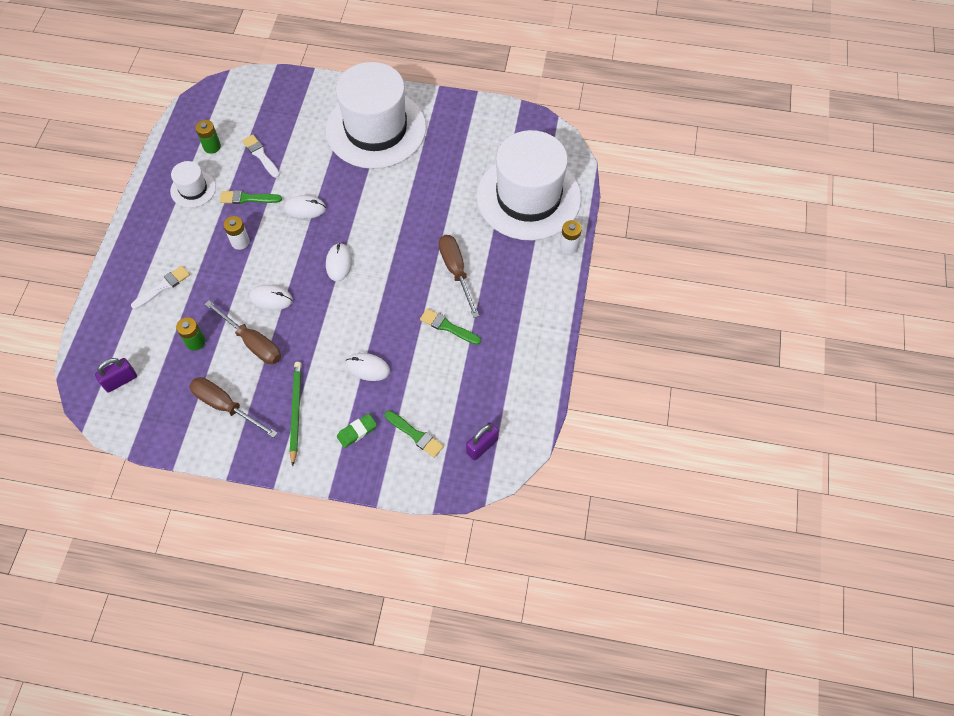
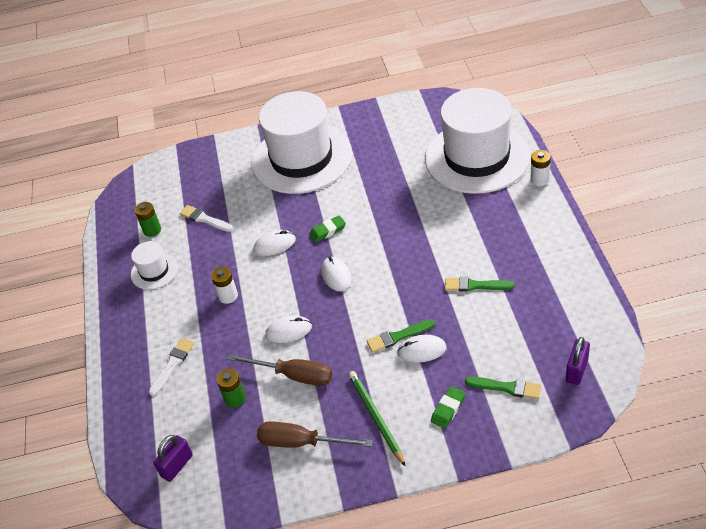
camera: 15 degrees left, 15 degrees down
green brush [220,190,282,204] -> green brush moved to [367,319,435,353]
brown screwdriver [439,235,479,318] -> none
none -> green eraser [309,215,346,242]

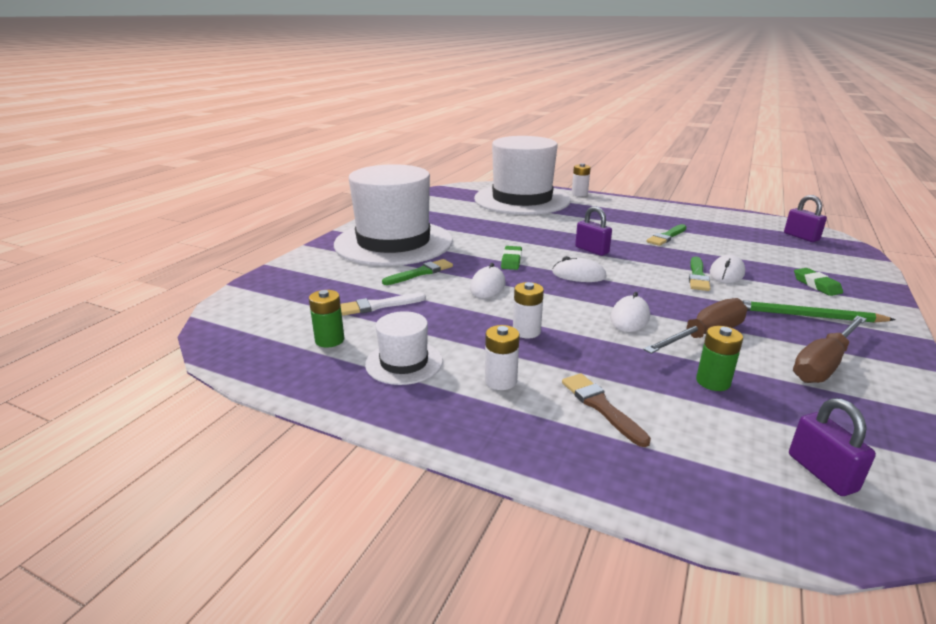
camera: 60 degrees left, 20 degrees down
white brush [149,338,195,396] -> brown brush [562,373,651,447]
green brush [465,376,541,399] -> green brush moved to [382,259,453,285]
none -> white battery [485,325,520,390]
none -> purple padlock [575,206,612,256]

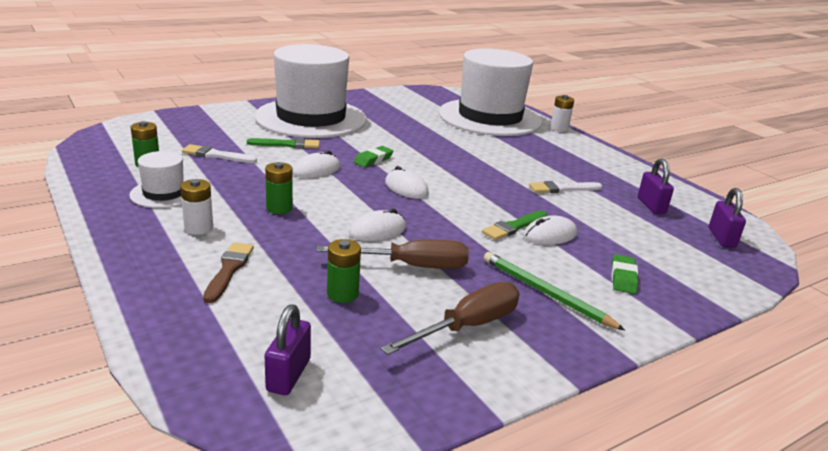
camera: 30 degrees right, 0 degrees up
white battery [513,282,544,338] -> green battery [265,162,293,214]
purple padlock [575,206,612,256] -> purple padlock moved to [638,159,674,214]
green brush [646,224,687,246] -> white brush [529,181,602,193]
brown screwdriver [793,316,867,383] -> brown screwdriver turned 150 degrees clockwise [381,282,520,355]

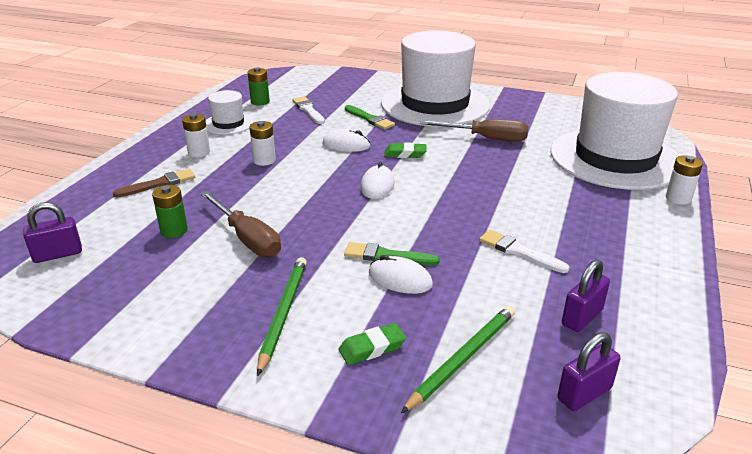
camera: 55 degrees right, 5 degrees up
green battery [265,162,293,214] -> white battery [249,121,276,166]
white mouse [349,209,406,241] -> none
brown screwdriver [381,282,520,355] -> brown screwdriver moved to [420,119,529,141]
none -> green pencil [401,306,515,413]

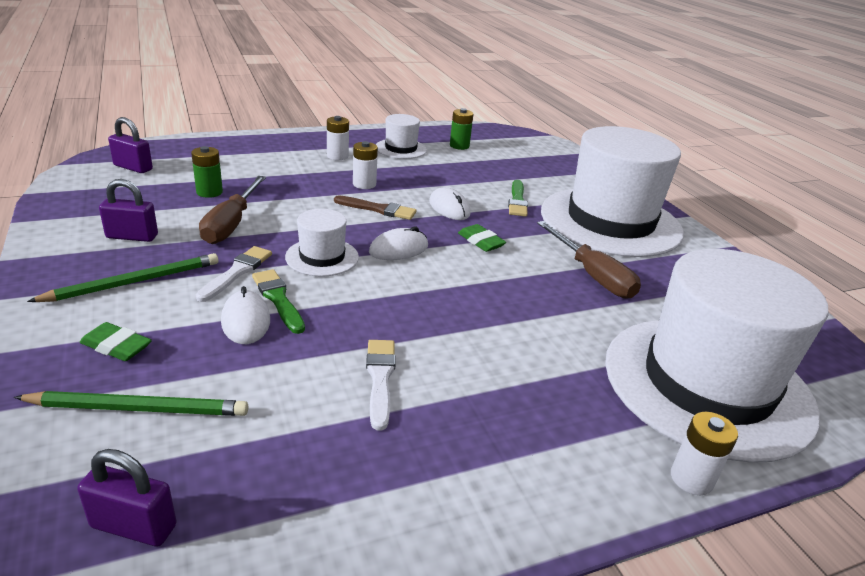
camera: 45 degrees right, 0 degrees up
brown brush [113,169,195,197] -> brown brush moved to [334,195,416,220]
white brush [292,97,325,124] -> white brush moved to [196,246,272,302]
purple padlock [562,260,610,332] -> purple padlock moved to [99,179,158,242]
none -> white hat [285,209,359,277]

